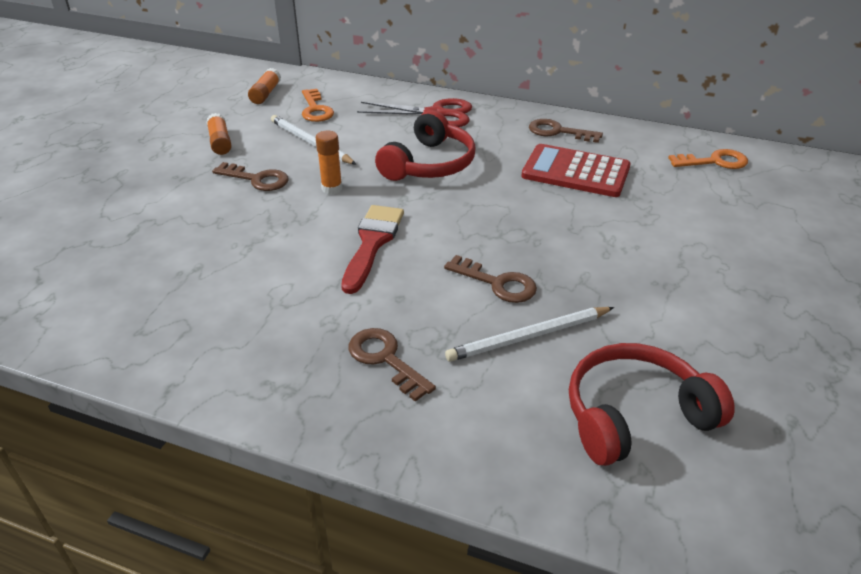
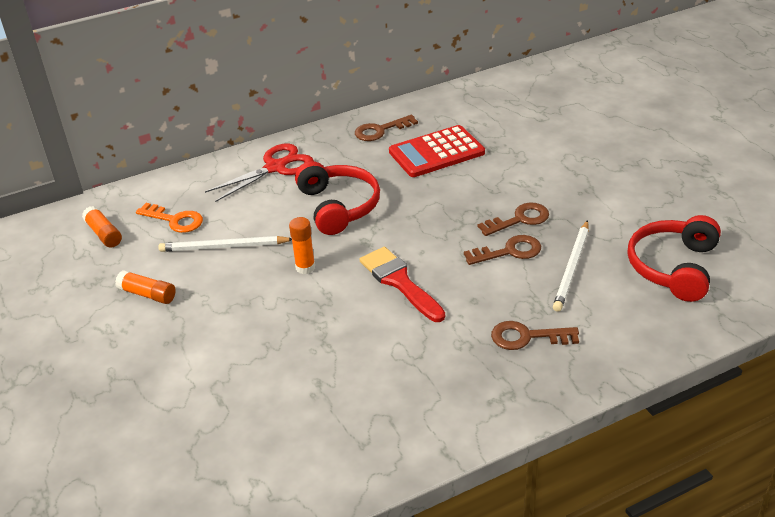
camera: 45 degrees left, 0 degrees up
brown key [212,162,289,191] -> brown key moved to [477,203,549,236]
orange key [668,149,748,169] -> none

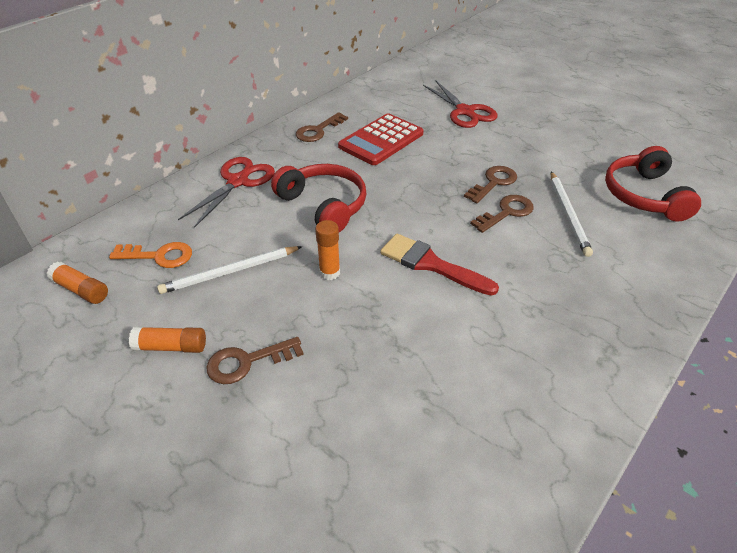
camera: 25 degrees left, 5 degrees up
brown key [491,321,579,350] -> brown key moved to [206,337,304,384]
none -> red scissors [423,81,498,128]

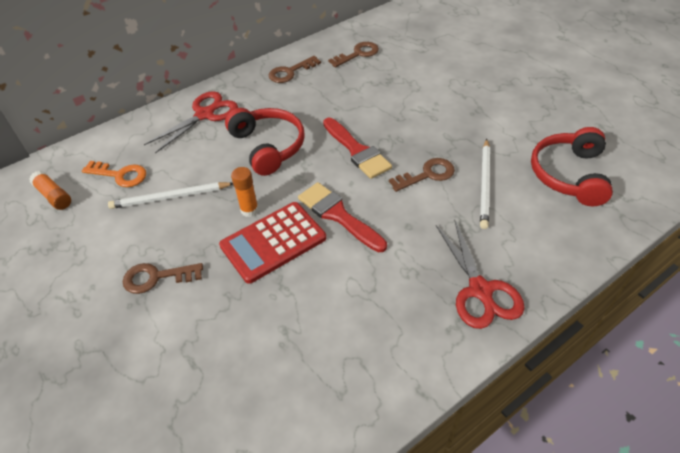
camera: 15 degrees right, 5 degrees up
orange glue stick [129,327,206,353] -> none
red calculator [338,113,424,165] -> red calculator moved to [219,202,326,284]
red scissors [423,81,498,128] -> red scissors moved to [436,219,525,329]
brown key [464,166,517,203] -> brown key moved to [328,42,379,67]
none -> red brush [323,118,392,179]

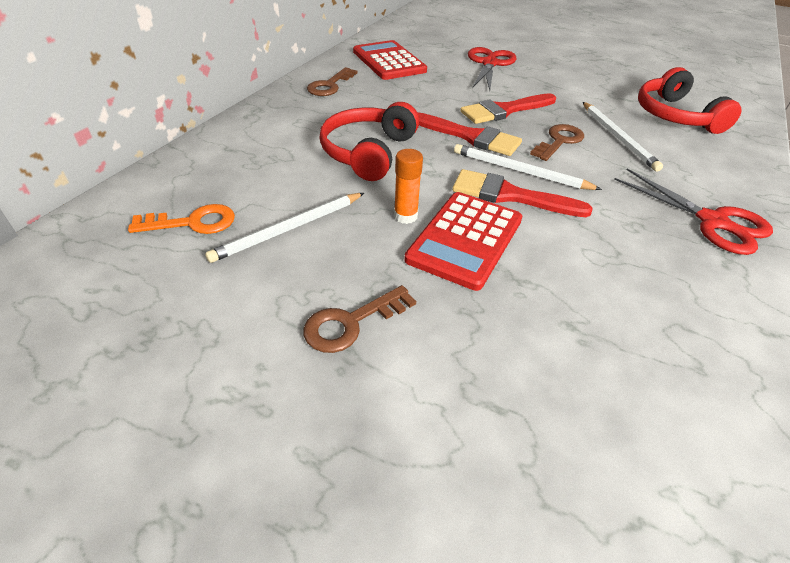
camera: 30 degrees left, 5 degrees down
orange glue stick [29,171,71,210] -> none
red scissors [144,91,238,153] -> red scissors moved to [468,47,516,91]
red headphones [225,108,305,176] -> red headphones turned 105 degrees counterclockwise [319,102,419,181]
brown key [328,42,379,67] -> red calculator [353,40,427,80]
none -> white pencil [454,144,602,190]
none -> red brush [460,93,556,124]

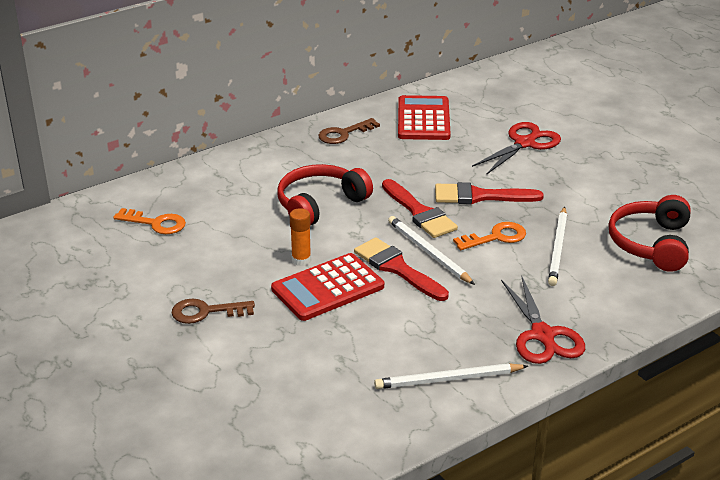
camera: 30 degrees right, 10 degrees down
white pencil [205,193,364,263] -> white pencil moved to [374,363,528,389]
brown key [530,124,584,161] -> orange key [453,222,526,250]

